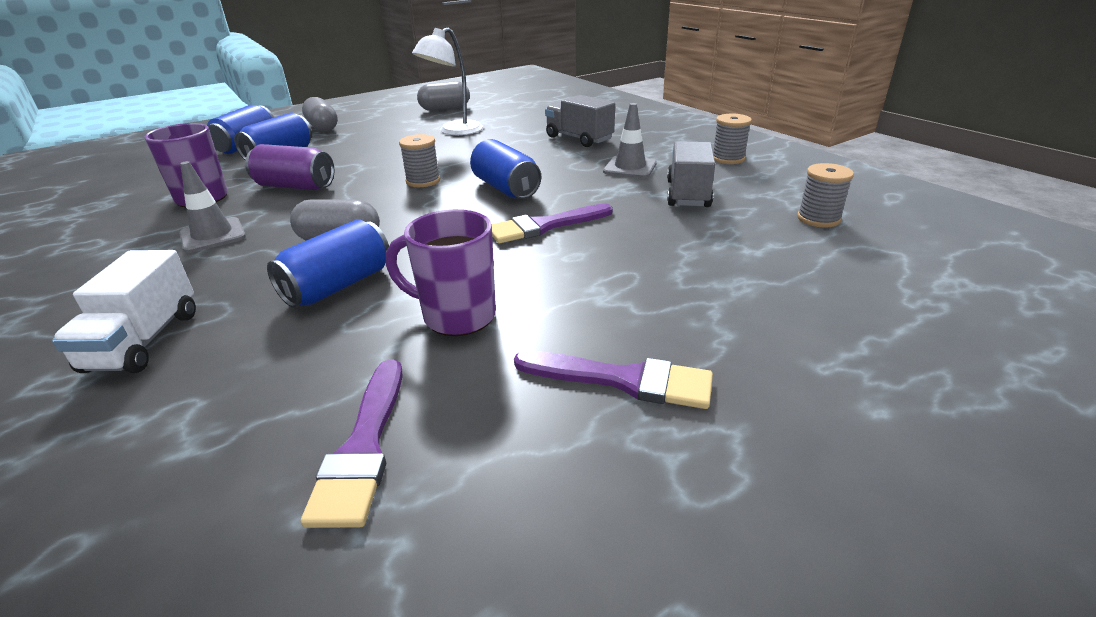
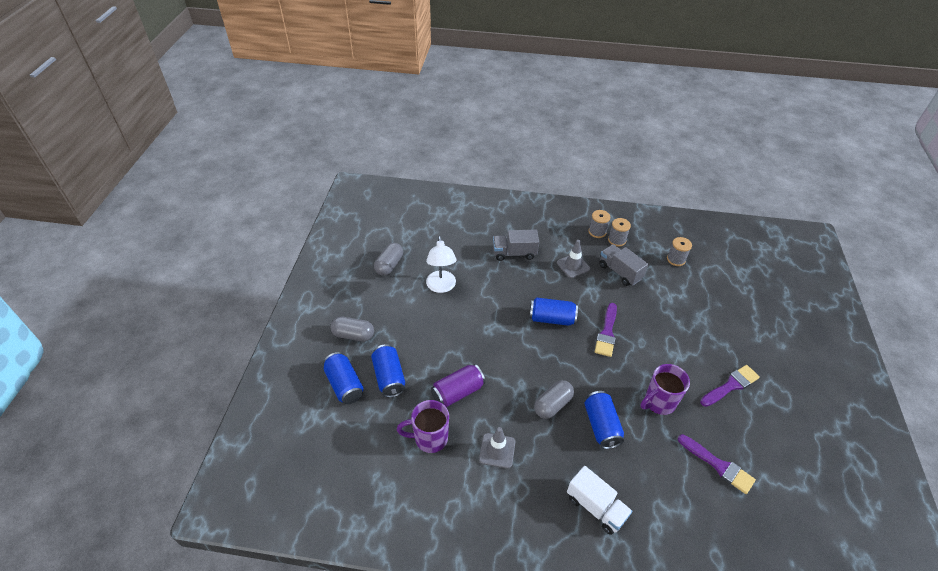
camera: 50 degrees left, 15 degrees up
grey spool [399,134,440,187] -> grey spool moved to [608,218,631,247]

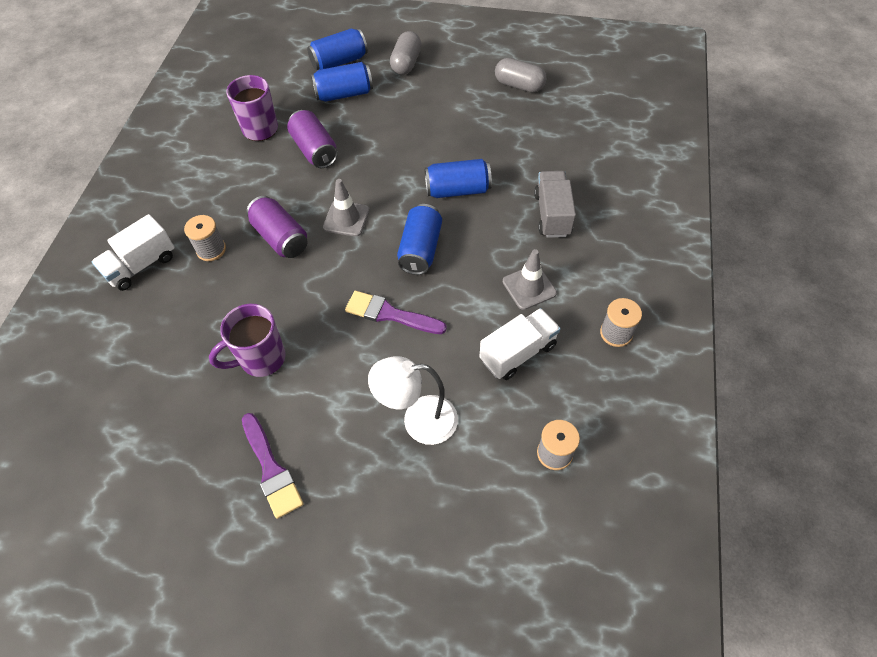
camera: 95 degrees right, 10 degrees up
white lamp [426,236,457,293] -> white lamp moved to [368,356,458,445]
grey traffic cone [479,427,515,468] -> grey traffic cone moved to [323,179,370,237]
grey capsule [534,380,574,419] -> purple can [246,196,307,258]
blue can [584,391,624,449] -> blue can moved to [425,159,492,198]
grey truck [599,244,648,286] -> white truck [479,308,561,380]
grey spool [608,218,631,247] -> grey spool moved to [184,215,226,261]
purple mug [640,364,690,415] -> purple mug turned 90 degrees counterclockwise [209,304,286,377]
purple brush [678,434,756,494] -> none

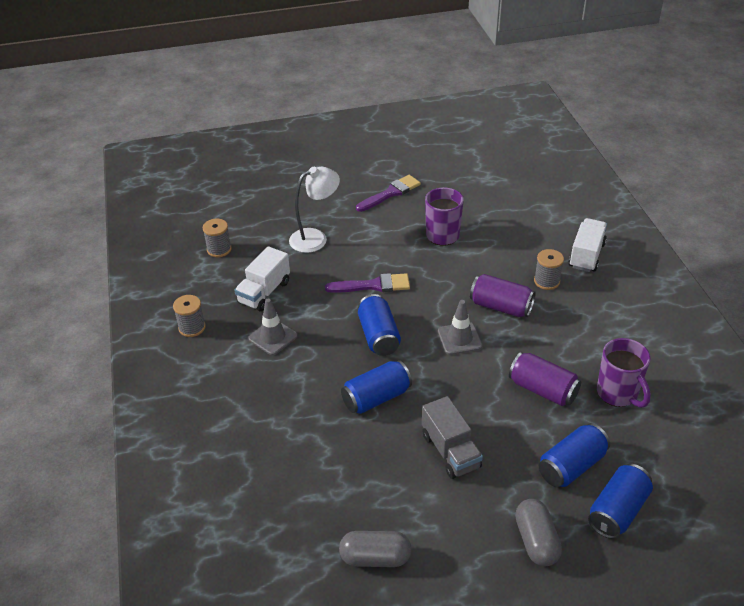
camera: 155 degrees right, 15 degrees down
purple brush [242,413,303,519] -> purple brush turned 105 degrees clockwise [356,175,421,212]
grey truck [534,171,576,238] -> grey truck moved to [422,396,483,479]

